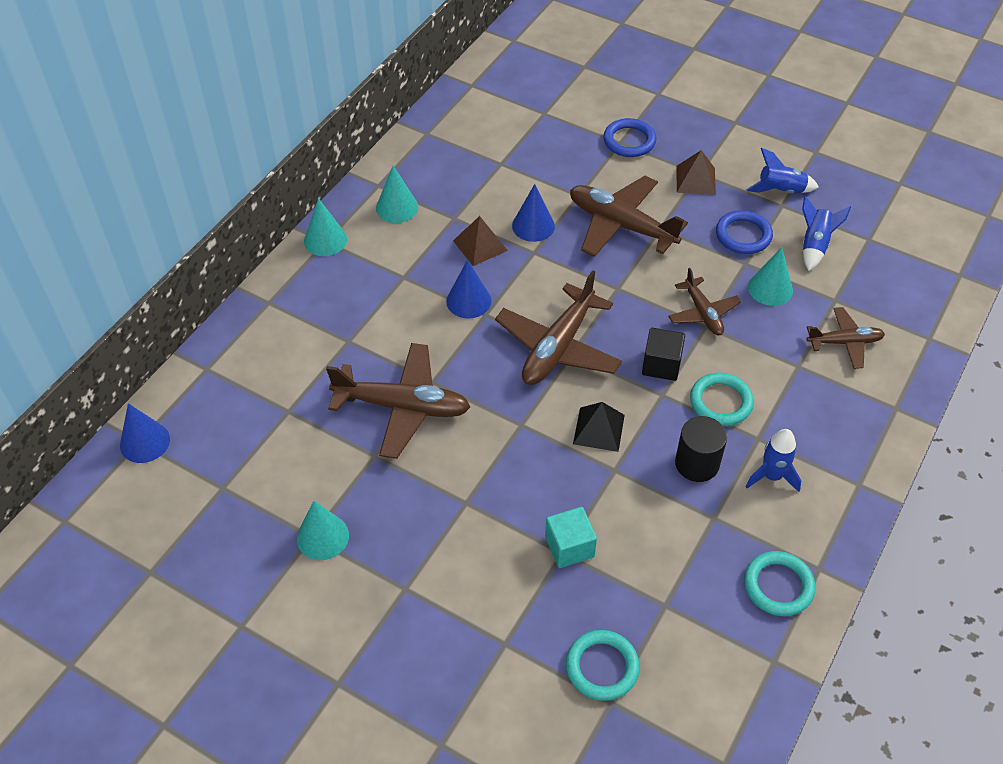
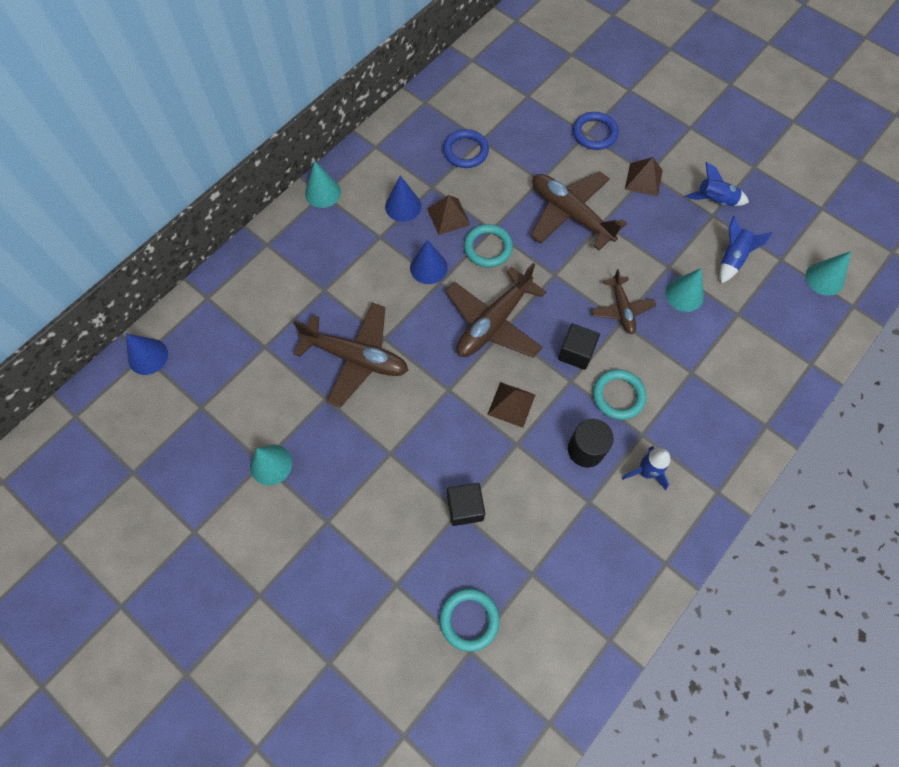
camera: 10 degrees right, 15 degrees up
turquoise cone [376,166,418,223] -> turquoise cone moved to [805,251,851,296]
blue cone [512,184,555,242] -> blue cone moved to [385,175,421,222]
turquoise cube [545,507,597,568] -> black cube [447,483,485,526]
black pyramid [573,402,625,452] -> brown pyramid [487,382,535,428]
blue ring [716,210,773,254] -> blue ring moved to [443,129,489,168]
turquoise ring [744,551,816,616] -> turquoise ring moved to [464,224,513,267]
brown plane [807,307,885,369] -> none

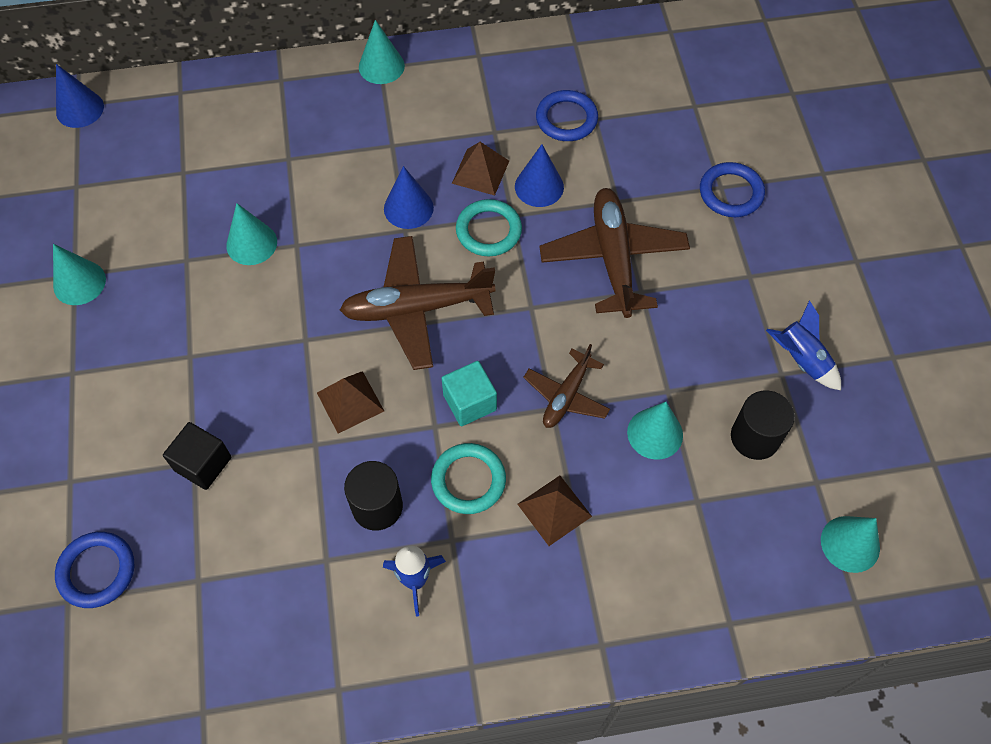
camera: 40 degrees right, 5 degrees down
brown plane [293,303,409,408] -> turquoise cone [226,203,277,265]
blue cone [385,175,421,222] -> blue cone moved to [515,144,564,207]
turquoise ring [439,588,500,652] -> blue ring [55,532,135,608]
black cube [558,323,600,370] -> turquoise cube [442,361,497,426]
brown pyramid [625,157,663,197] -> brown pyramid moved to [517,476,592,546]
blue rocket [719,216,773,283] -> black cylinder [731,390,795,460]

